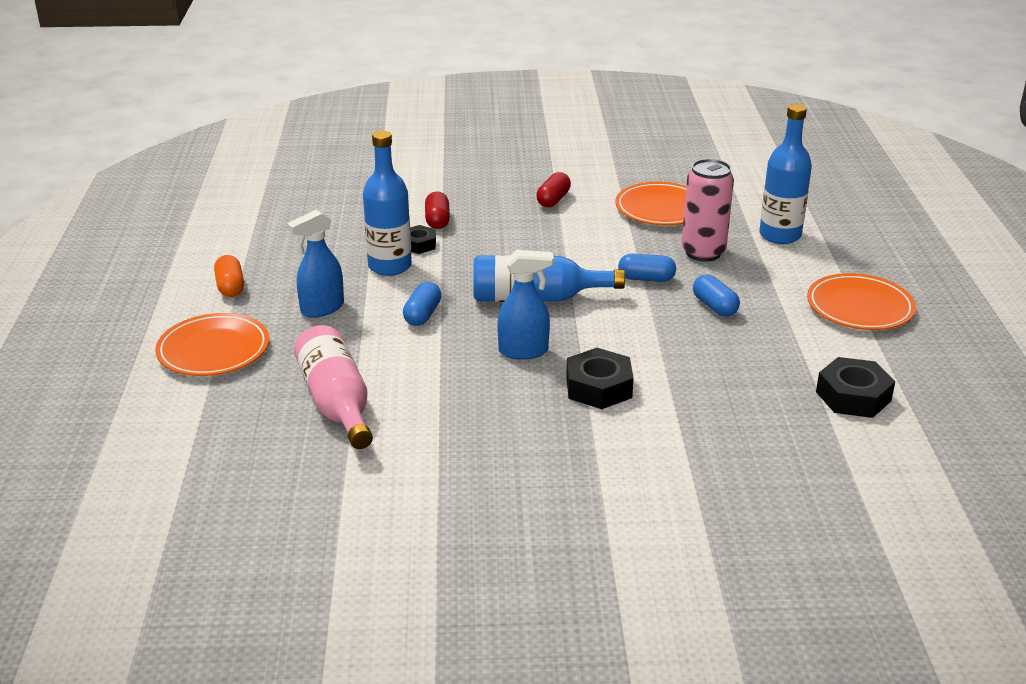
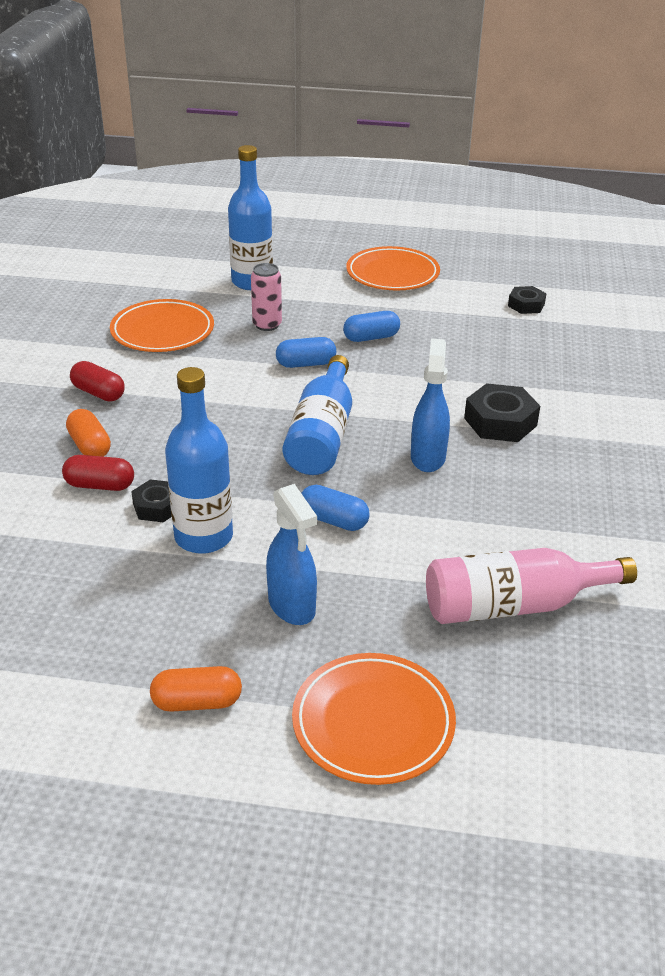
camera: 80 degrees left, 5 degrees up
blue capsule [618,253,676,282] -> blue capsule turned 60 degrees clockwise [276,337,336,368]
pink can [682,159,734,262] -> pink can [251,263,282,331], size x0.64
black nut [816,357,895,418] -> black nut [508,286,547,314], size x0.62
none -> orange capsule [66,409,111,457]

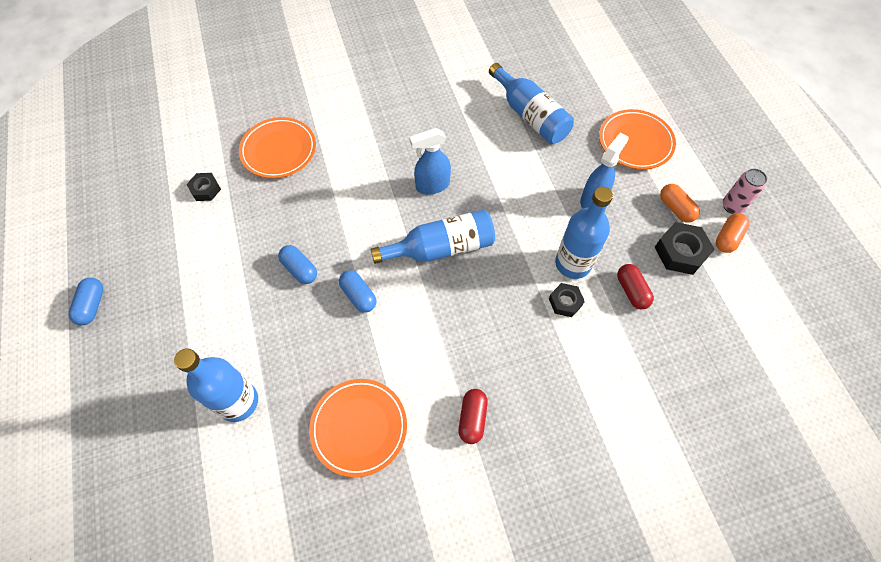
camera: 115 degrees left, 25 degrees up
red capsule [62,455,134,491] -> red capsule moved to [617,264,654,309]
orange capsule [66,409,111,457] -> orange capsule moved to [716,213,750,253]
pink can [251,263,282,331] -> pink can moved to [723,169,767,214]
blue capsule [301,485,369,531] -> blue capsule moved to [68,278,103,325]
orange plate [346,246,440,290] -> orange plate moved to [239,117,316,178]
pink bottle [426,548,637,624] -> blue bottle [489,63,574,144]
black nut [464,383,540,442] -> black nut moved to [655,222,715,275]

